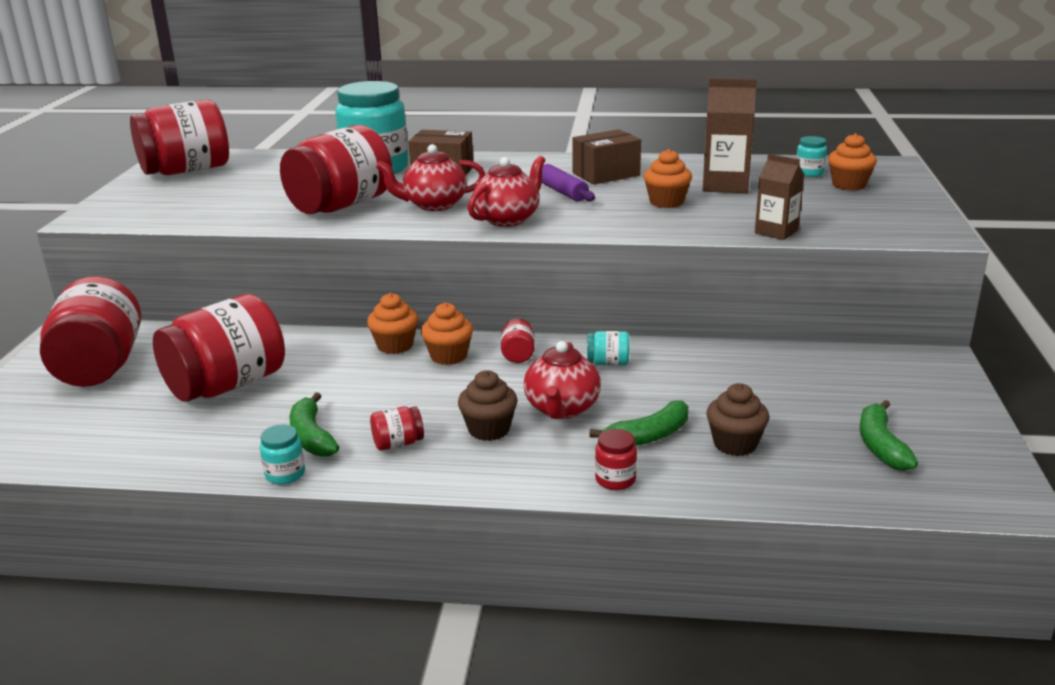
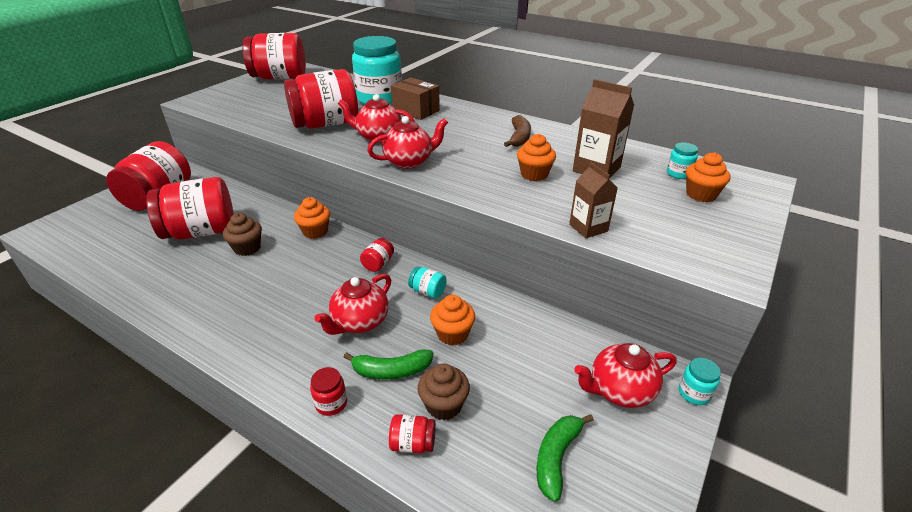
camera: 25 degrees right, 10 degrees up
turquoise jar [260,425,305,485] -> turquoise jar moved to [679,358,721,405]
green banana [290,392,339,457] -> none
red jar [370,406,424,451] -> red jar moved to [389,414,436,453]
orange cupcake [421,302,473,365] -> orange cupcake moved to [430,295,475,345]
brown cupcake [458,370,518,441] -> brown cupcake moved to [223,213,262,256]
purple rolling pin [542,164,595,201] -> none
brown box [573,129,641,185] -> brown banana [504,115,531,147]
none -> red teapot [574,343,676,408]

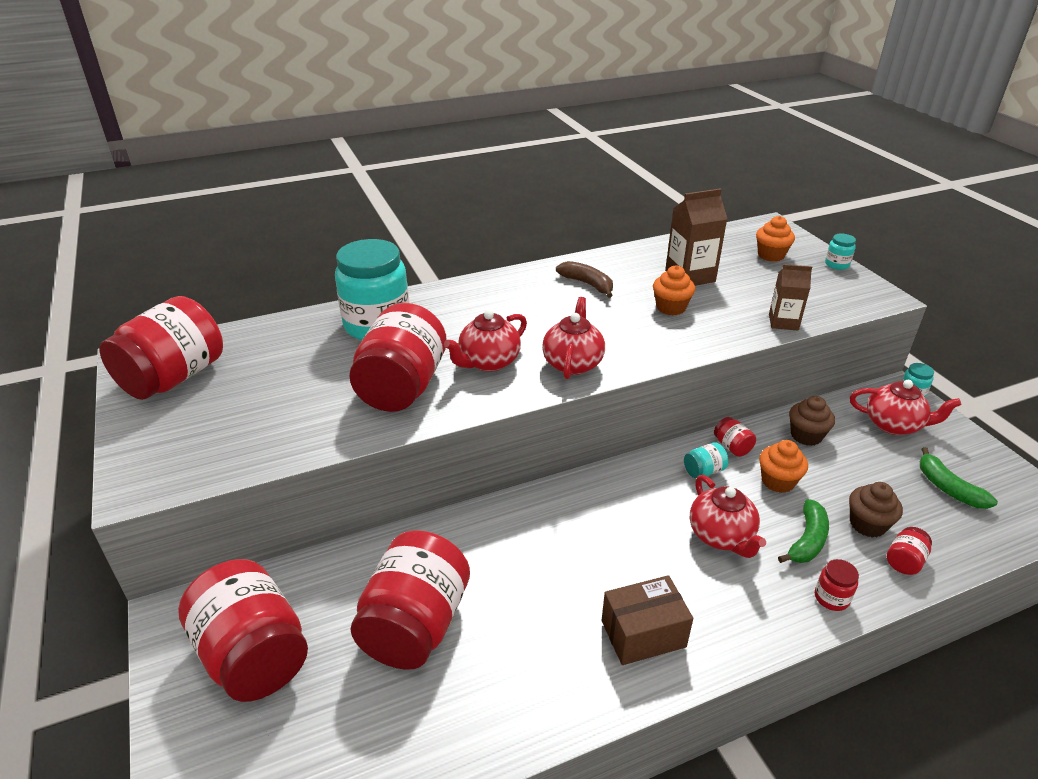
camera: 55 degrees left, 0 degrees up
brown cupcake [223,213,262,256] -> brown cupcake moved to [789,396,835,446]
orange cupcake [294,197,330,239] -> none
red jar [360,238,394,272] -> red jar moved to [714,417,756,457]
brown box [391,77,440,120] -> brown box moved to [602,575,693,665]
red teapot [574,343,676,408] -> red teapot turned 90 degrees counterclockwise [850,380,961,435]
turquoise jar [667,142,698,179] -> turquoise jar moved to [825,234,856,270]

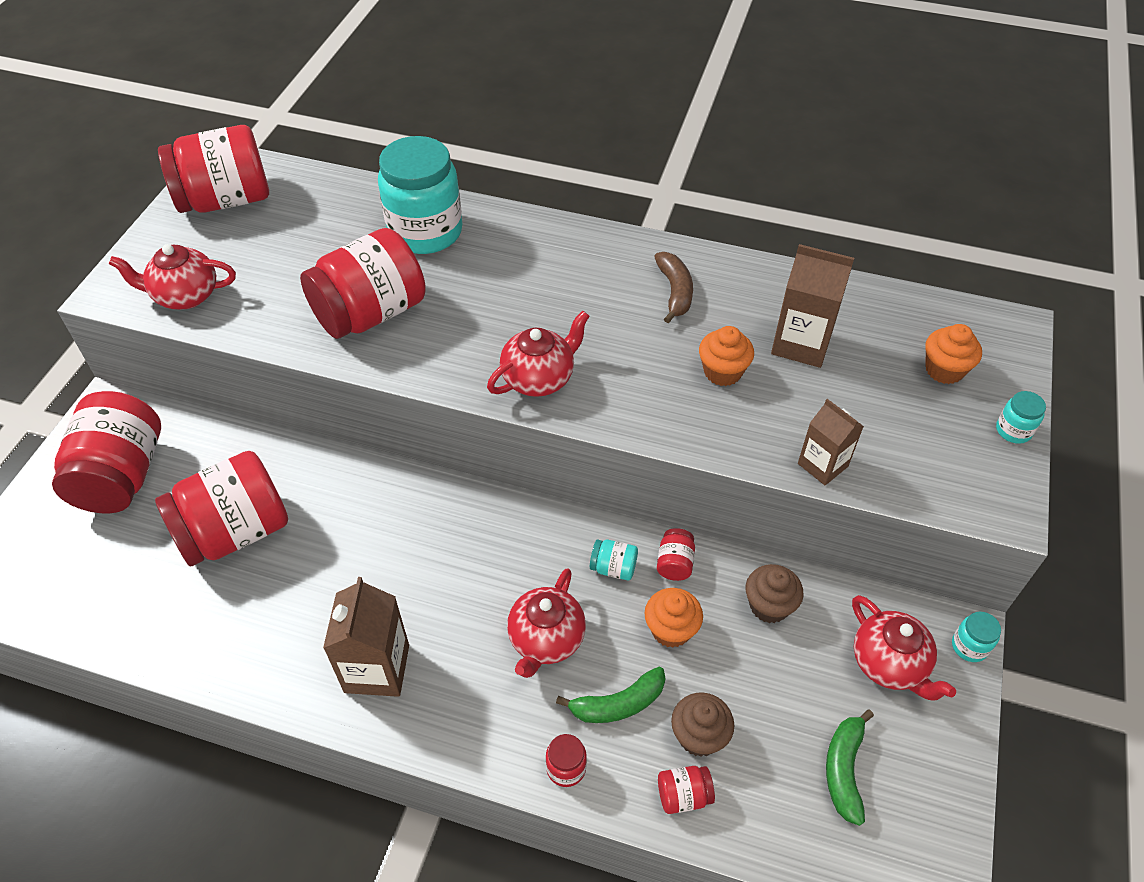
camera: 40 degrees right, 15 degrees up
red teapot [444,310,527,372] -> red teapot moved to [109,244,236,309]
brown box [602,575,693,665] -> brown carton [323,577,409,697]

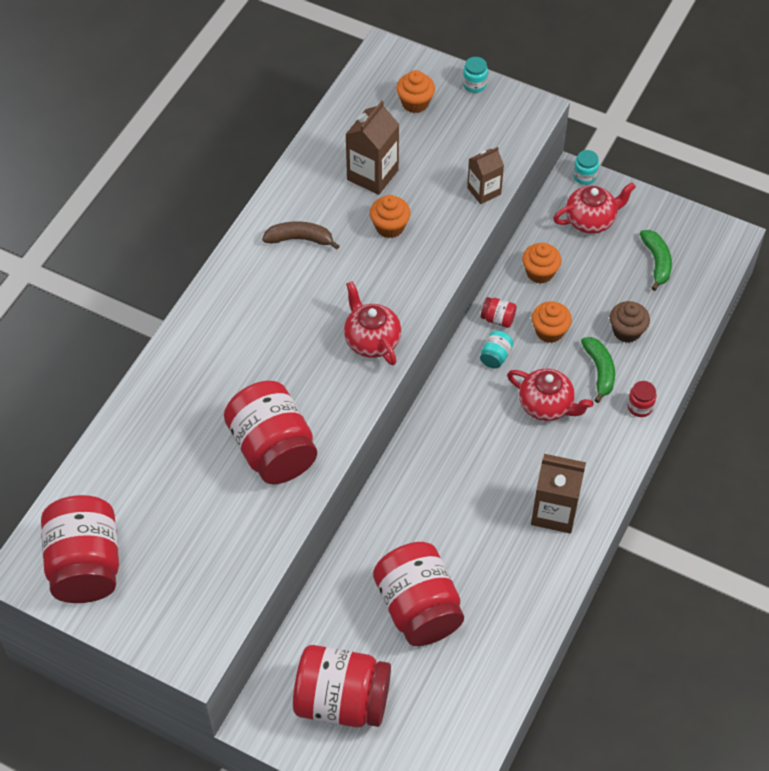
camera: 80 degrees left, 5 degrees up
red teapot [109,244,236,309] -> none
turquoise jar [378,136,462,254] -> none
red jar [658,766,715,814] -> none
brown cupcake [746,564,804,623] -> orange cupcake [522,243,561,284]
green banana [826,709,874,826] -> green banana turned 120 degrees counterclockwise [639,230,672,291]

